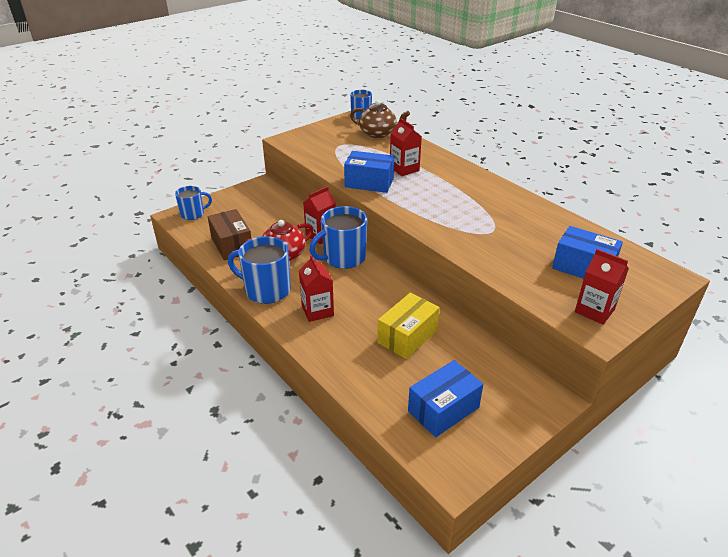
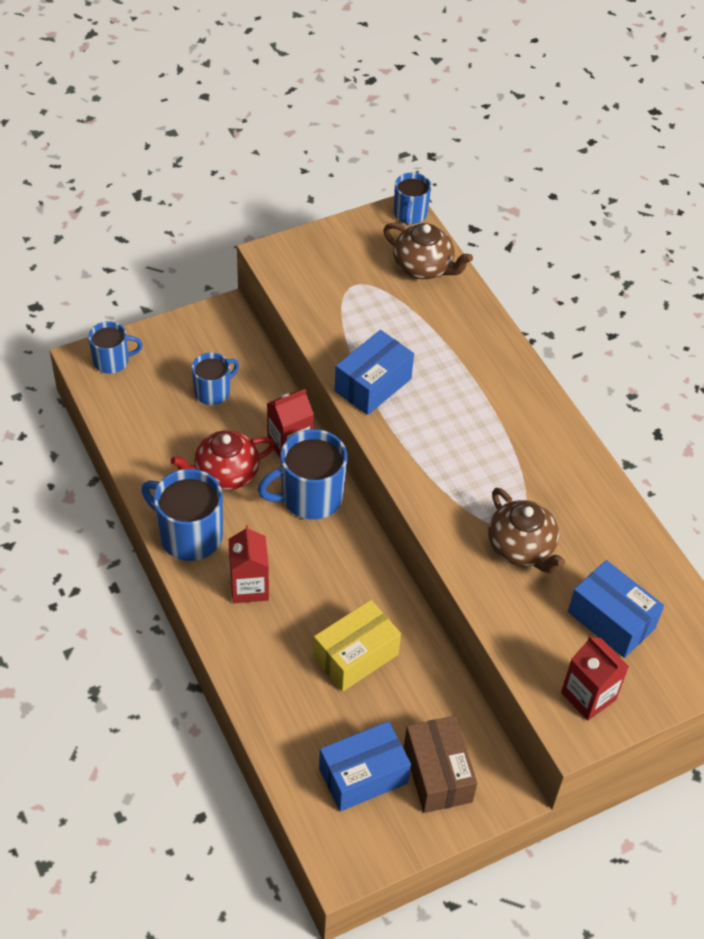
camera: 10 degrees right, 15 degrees up
brown box [208,209,252,260] -> brown box moved to [404,716,477,813]
blue box [344,151,394,193] -> blue box turned 75 degrees counterclockwise [335,330,414,415]
red carton [390,118,422,176] -> none
none -> blue mug [192,352,239,405]
none -> brown teapot [488,488,565,573]

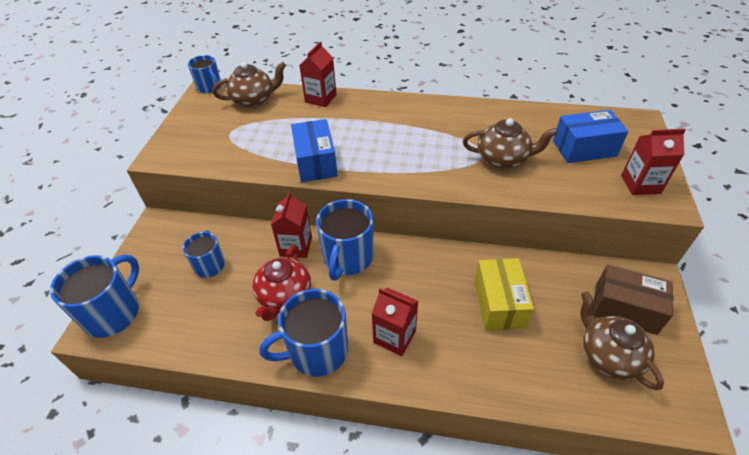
camera: 50 degrees left, 5 degrees down
blue mug [88,321,143,374] -> blue mug [50,254,139,338], size x1.64
blue box [319,721,411,812] -> brown teapot [580,291,664,390]
none -> red carton [299,42,337,107]

